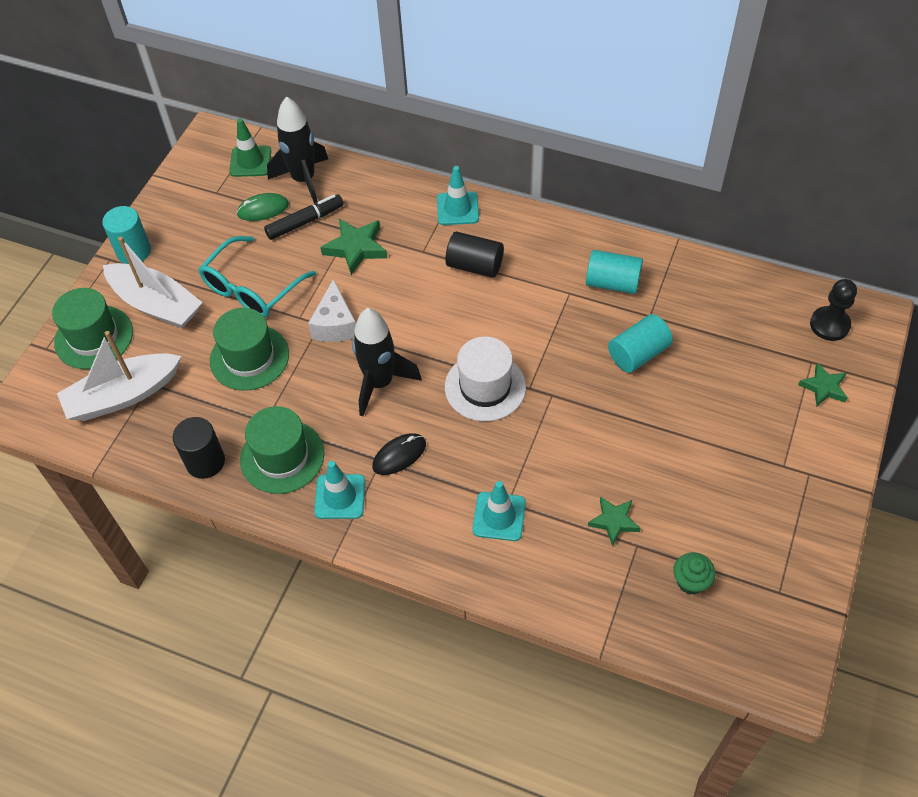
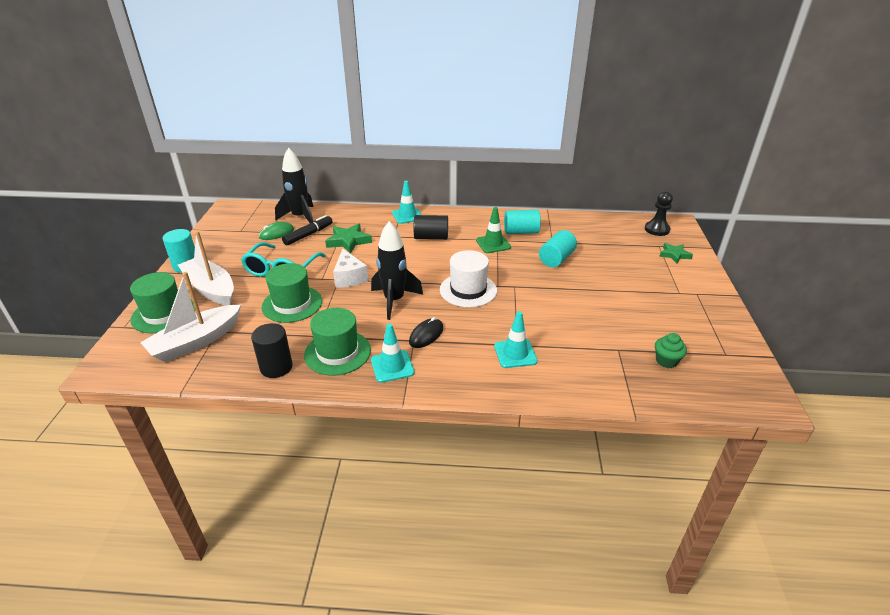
camera: 20 degrees left, 20 degrees down
white boat [103,237,203,328] -> white boat turned 150 degrees counterclockwise [178,231,234,305]
green traffic cone [229,118,271,177] -> green traffic cone moved to [476,207,511,253]
green star [588,496,641,546] -> none

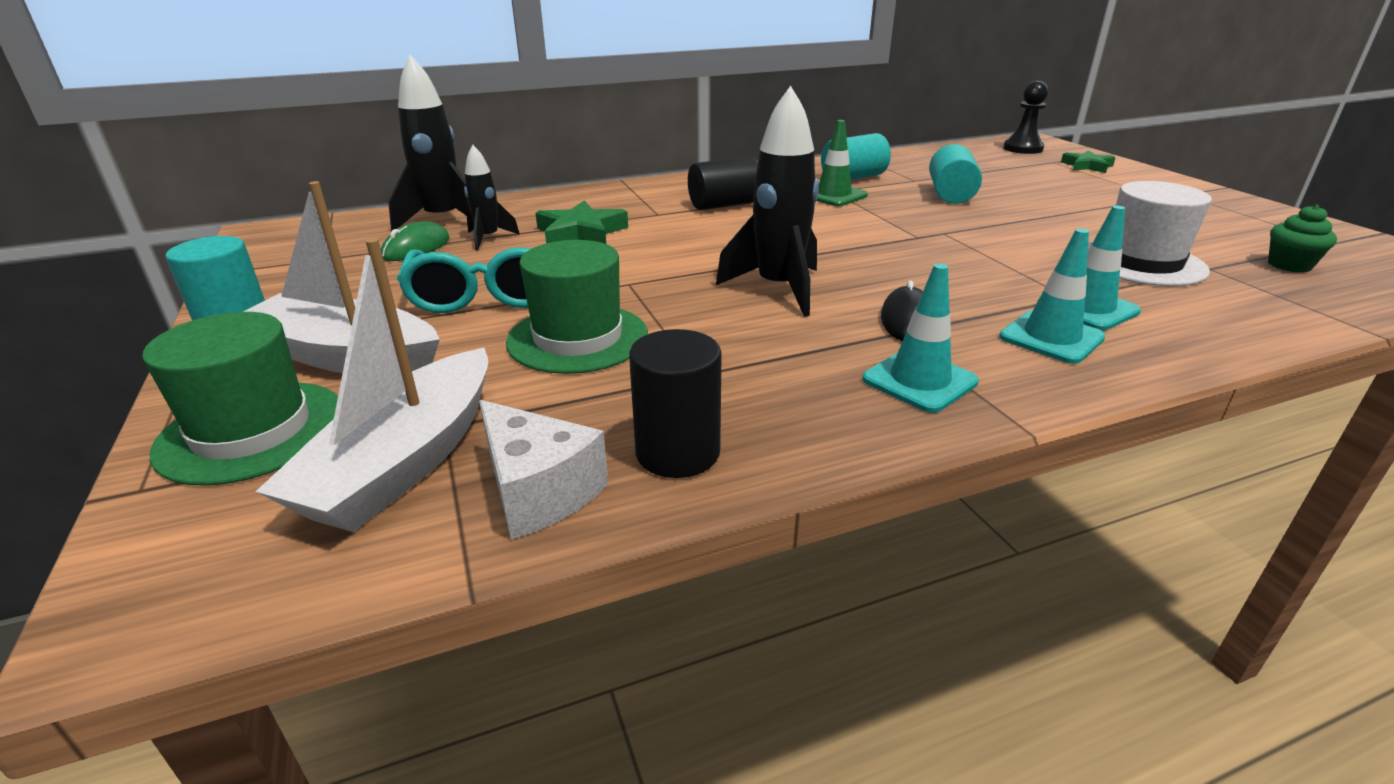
camera: 25 degrees left, 5 degrees down
black marker [282,215,333,246] -> black rocket [464,145,520,250]
green hat [304,308,371,376] -> none
white cheese [333,248,368,288] -> white cheese moved to [479,400,608,540]
turquoise traffic cone [392,181,422,224] -> turquoise traffic cone moved to [999,229,1106,364]
white hat [440,250,497,308] -> white hat moved to [1088,181,1212,286]

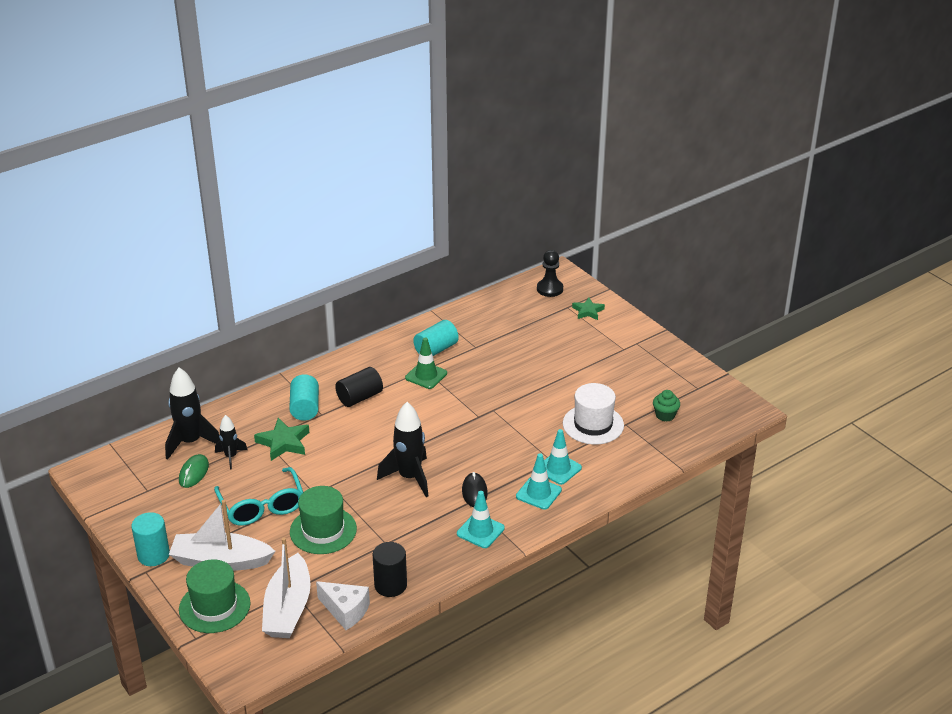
camera: 15 degrees left, 5 degrees up
turquoise cylinder [929,144,982,204] -> turquoise cylinder moved to [289,374,319,421]

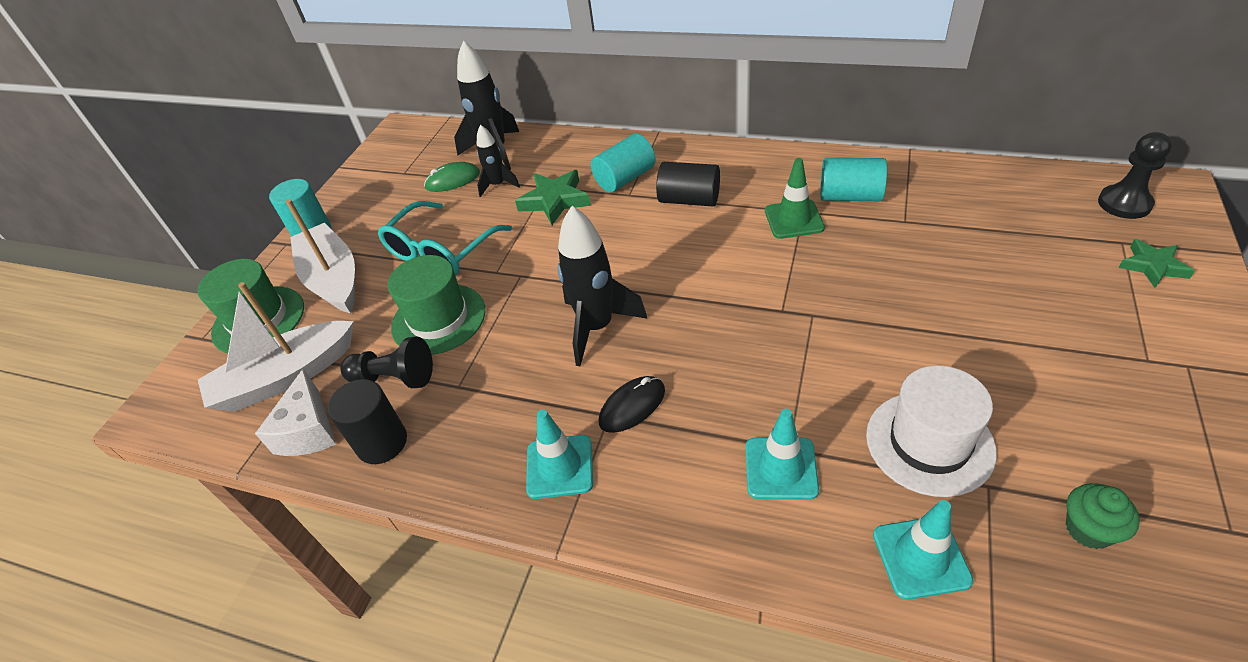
camera: 60 degrees right, 10 degrees up
turquoise traffic cone [516,453,562,509] -> turquoise traffic cone moved to [873,500,973,600]
none -> black pawn [340,336,433,388]

